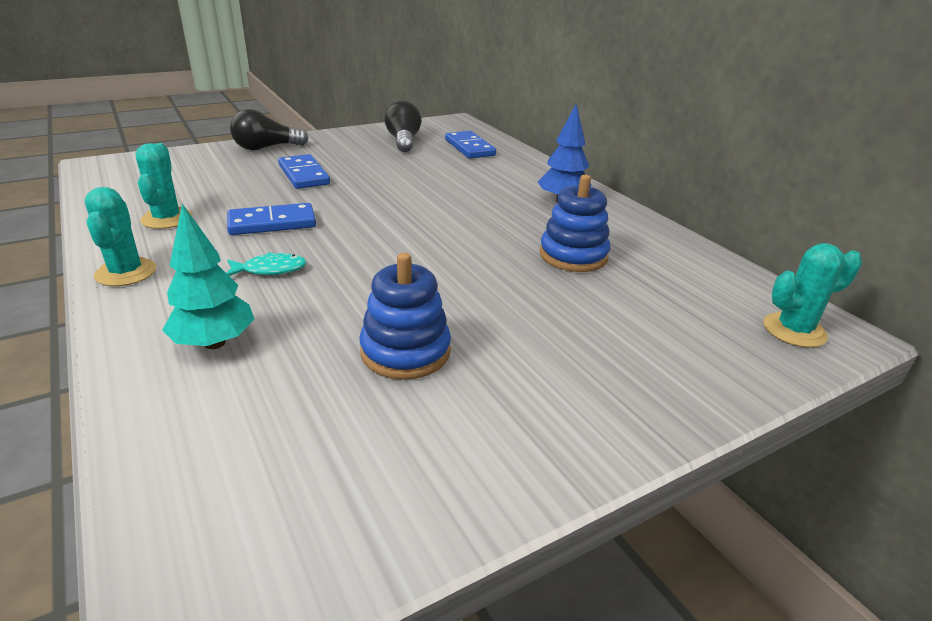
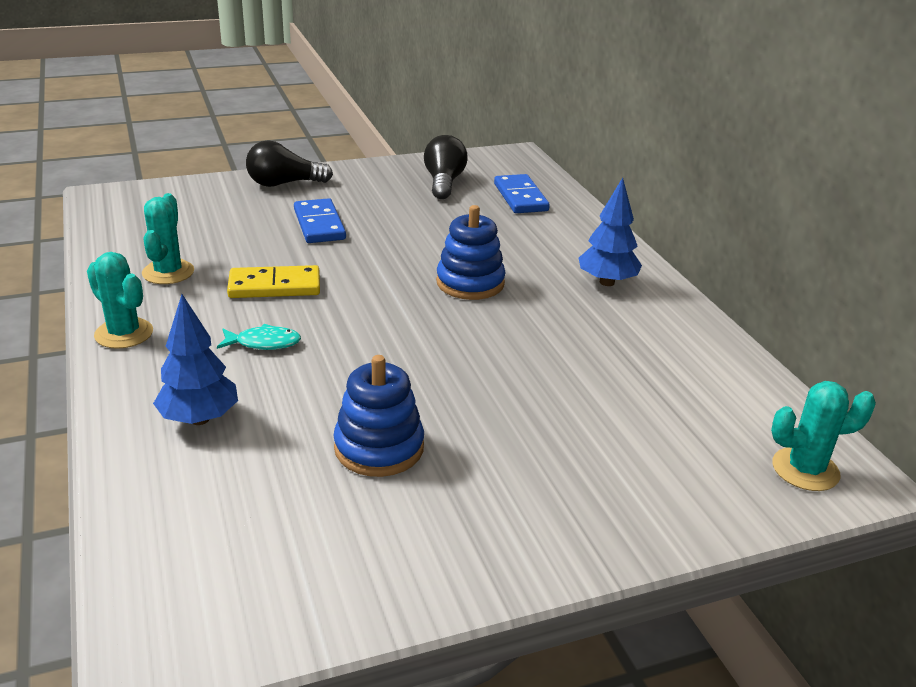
camera: 10 degrees right, 0 degrees up
turquoise cactus [85,187,156,286] -> turquoise cactus turned 45 degrees counterclockwise [87,252,153,349]
turquoise tree [162,204,255,349] -> blue tree [153,294,238,425]
blue domino [227,203,316,235] -> yellow domino [227,265,320,298]
blue stacking toy [539,175,610,272] -> blue stacking toy moved to [436,205,506,300]

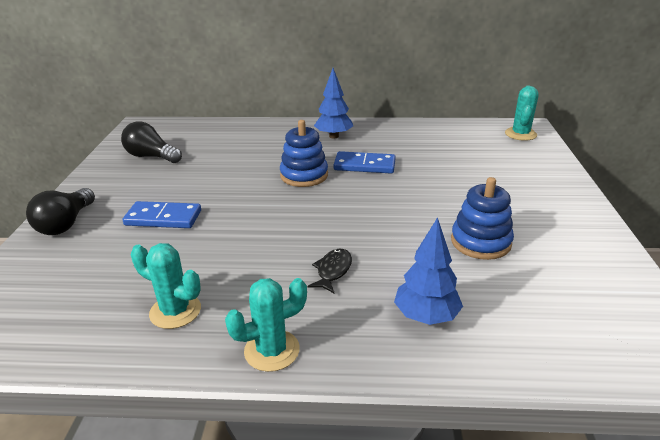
camera: 65 degrees left, 0 degrees up
turquoise fish [217,324,301,350] -> black fish [307,249,352,293]
yellow domino [227,265,320,298] -> none
blue domino [494,174,550,213] -> blue domino moved to [333,151,396,174]

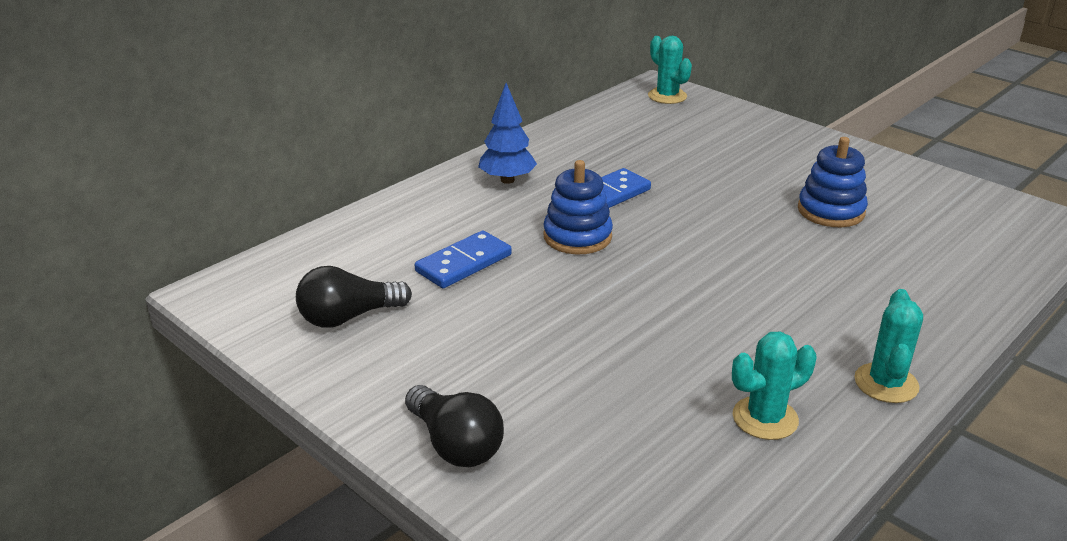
camera: 50 degrees left, 0 degrees up
blue domino [123,201,201,228] -> blue domino moved to [415,230,512,288]
black fish [307,249,352,293] -> none
blue tree [394,217,463,325] -> none

